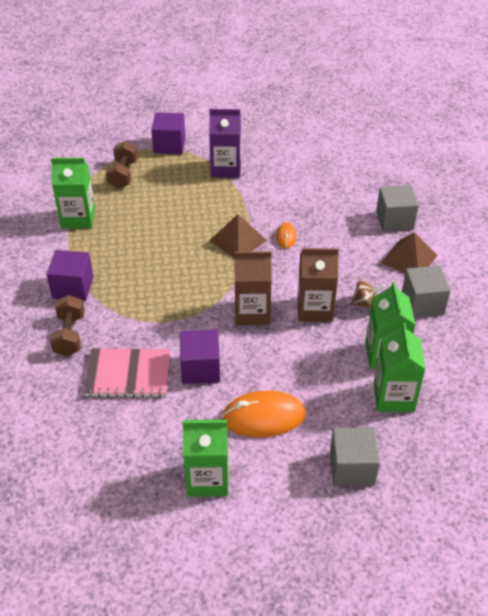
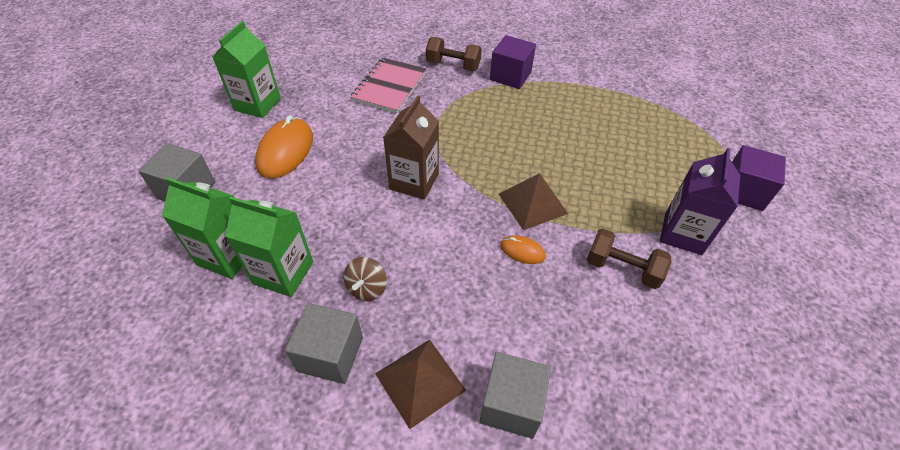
camera: 110 degrees right, 5 degrees up
green carton [51,158,95,228] -> none
brown dumbbell [106,141,138,189] -> brown dumbbell moved to [587,228,671,289]
purple cube [180,330,220,384] -> none
brown carton [297,248,339,322] -> none

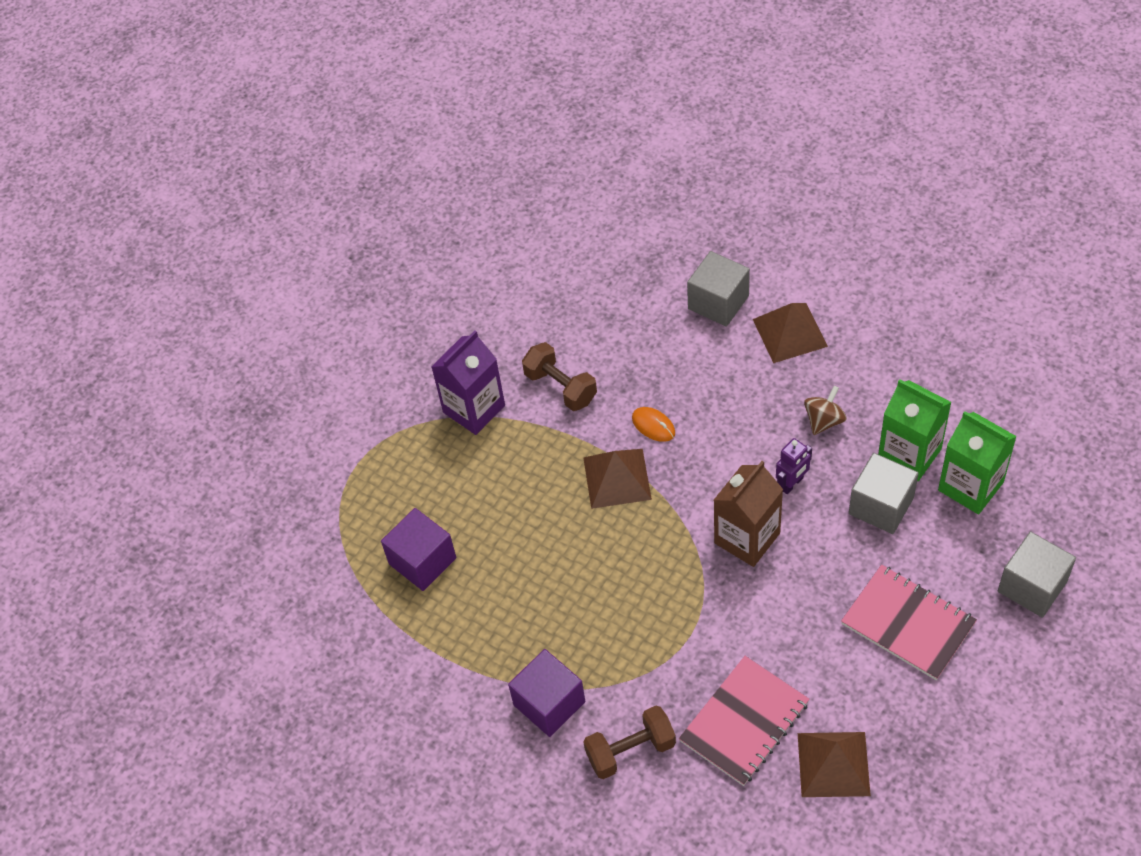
camera: 155 degrees left, 5 degrees up
green carton [213,21,281,118] -> none
orange mouse [255,115,313,179] -> pink notebook [841,565,977,680]
grey cube [285,303,363,384] -> grey cube moved to [849,453,919,534]
brown dumbbell [426,37,482,71] -> brown dumbbell turned 60 degrees counterclockwise [583,706,676,779]
purple cube [732,145,786,211] -> purple cube moved to [381,508,456,591]
none -> purple robot [776,438,812,494]
none -> brown pyramid [798,732,871,797]

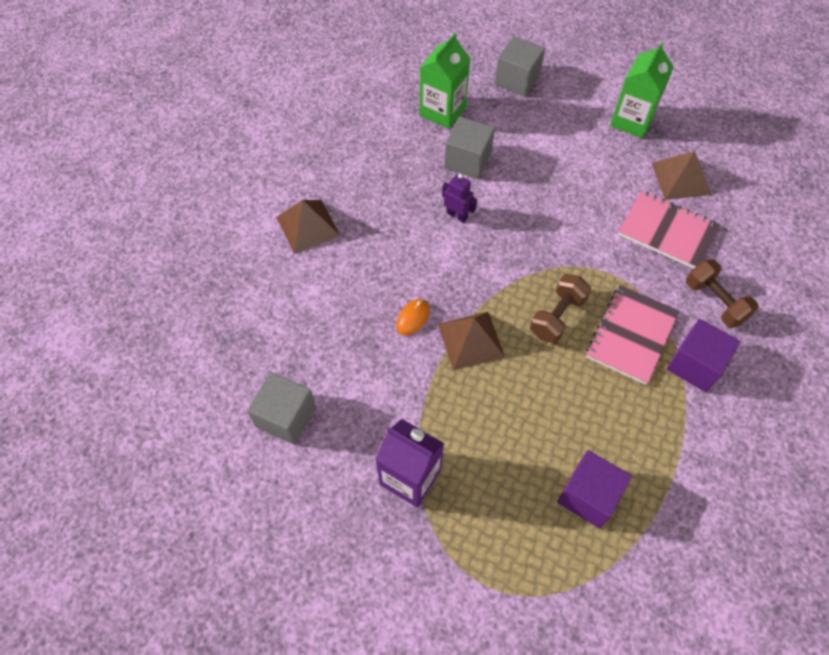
camera: 105 degrees left, 5 degrees up
brown dumbbell [522,342,597,411] -> brown dumbbell moved to [530,274,591,343]
grey cube [687,251,750,327] -> grey cube moved to [247,372,316,445]
brown carton [714,461,783,567] -> none
brown spinning top [804,386,847,435] -> none
pink notebook [841,565,977,680] -> pink notebook moved to [586,285,679,385]
green carton [878,379,952,481] -> green carton moved to [610,42,674,138]

